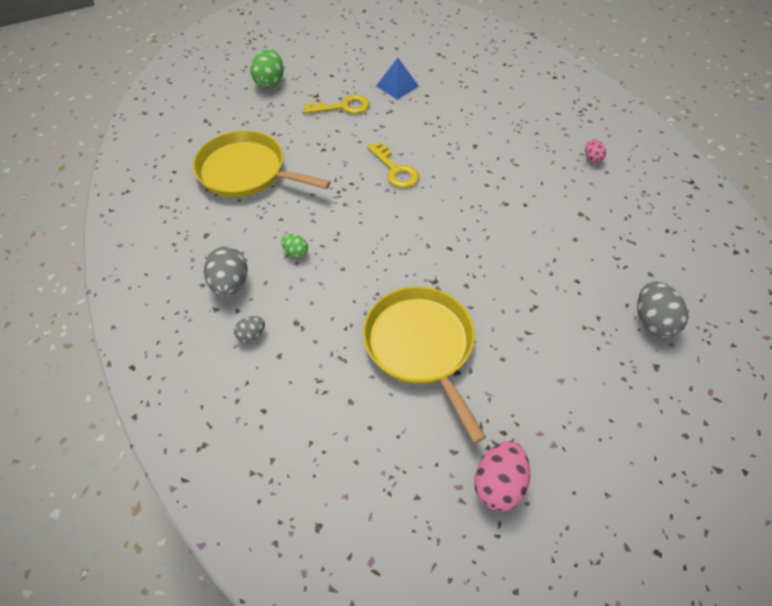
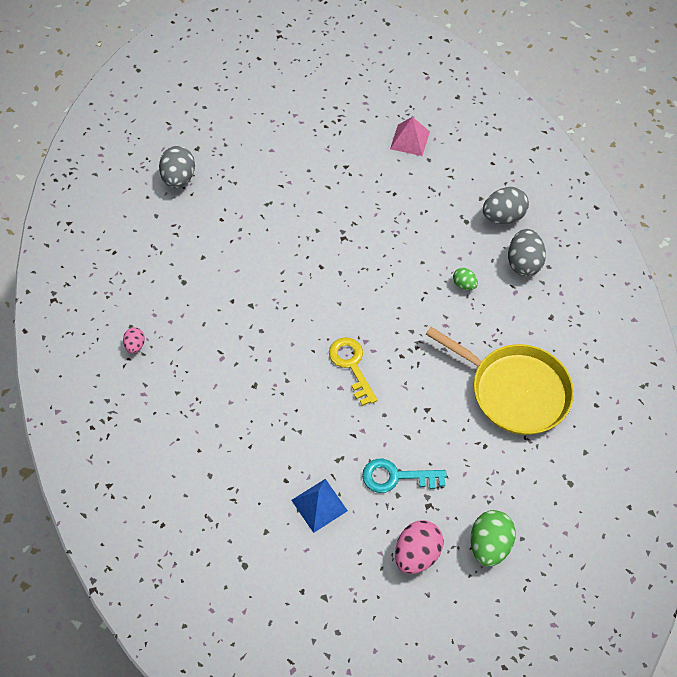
camera: 170 degrees left, 5 degrees up
grey egg [234,316,265,343] -> grey egg [483,187,529,224], size x1.83
yellow key [304,94,369,114] -> turquoise key [362,459,447,493]
yellow pan [363,286,486,443] -> none
pink egg [474,441,530,511] -> pink egg moved to [395,520,444,574]
none -> pink pyramid [390,117,430,156]

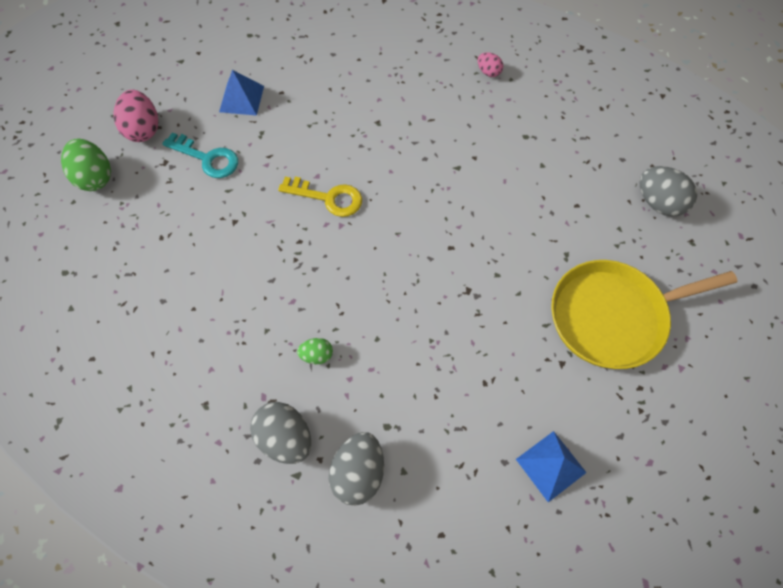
camera: 130 degrees right, 5 degrees up
turquoise key [362,459,447,493] -> turquoise key turned 75 degrees clockwise [162,132,238,178]
pink pyramid [390,117,430,156] -> blue pyramid [516,431,587,502]
yellow pan [426,327,574,435] -> yellow pan moved to [551,260,738,369]

